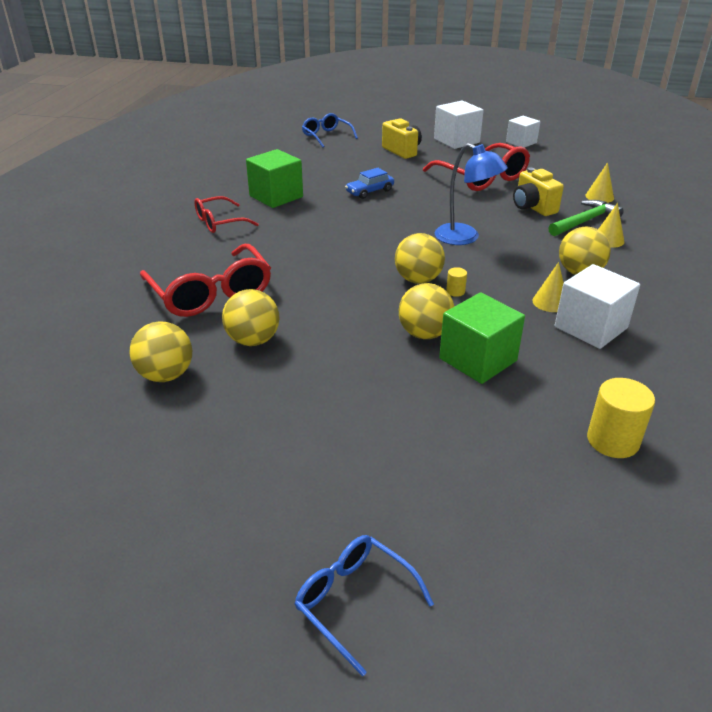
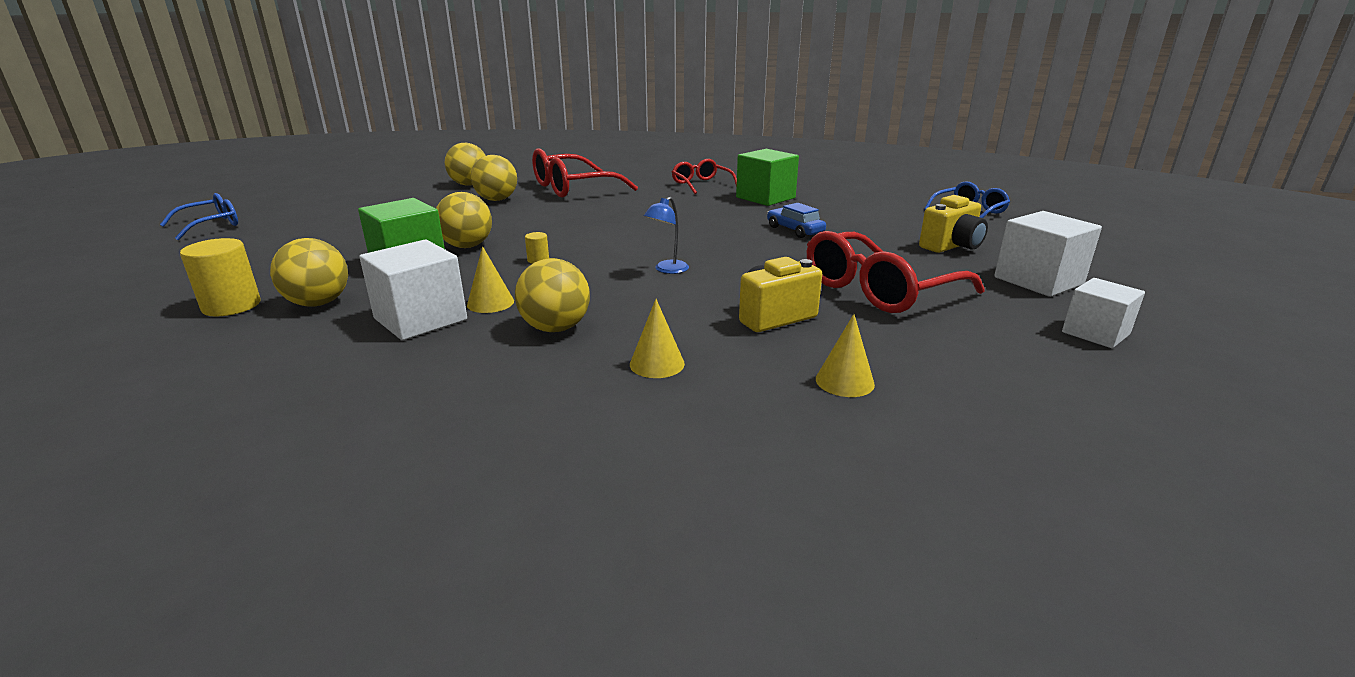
camera: 90 degrees right, 10 degrees down
yellow ball [395,233,445,284] -> yellow ball moved to [270,238,348,307]
blue lamp [434,143,508,245] -> blue lamp [644,197,689,274], size x0.57
green hammer [548,200,624,236] -> none

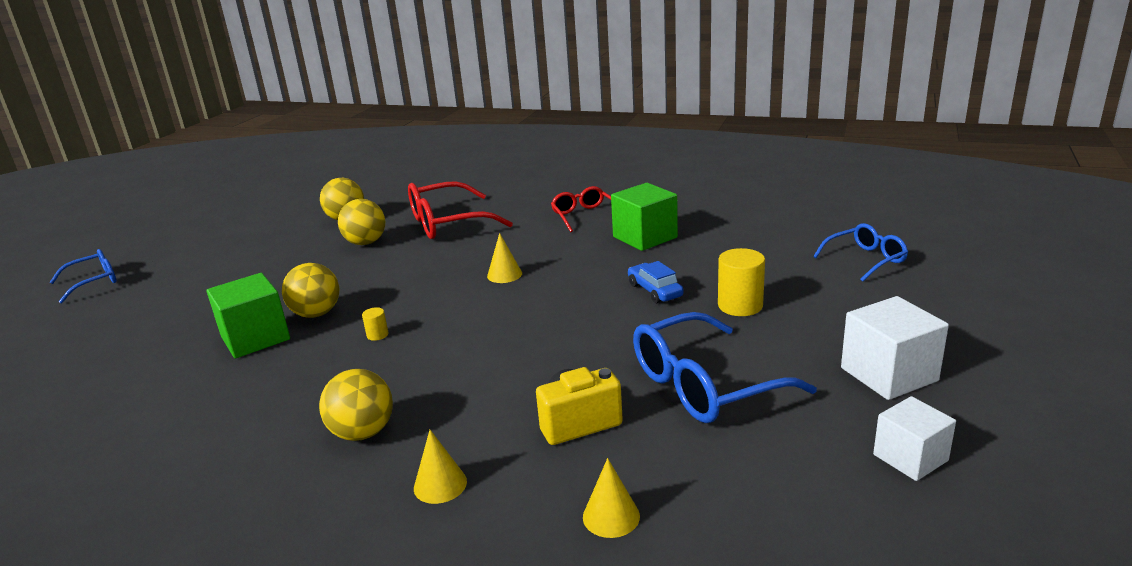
camera: 10 degrees right, 0 degrees up
yellow cylinder [180,238,261,316] -> yellow cylinder moved to [718,248,765,316]
yellow ball [270,238,348,307] -> none
white cube [359,239,467,340] -> none
yellow cone [467,246,514,313] -> yellow cone moved to [487,233,522,283]
blue lamp [644,197,689,274] -> none
red glasses [807,231,985,313] -> blue glasses [633,312,817,423]
yellow camera [919,195,988,253] -> none

